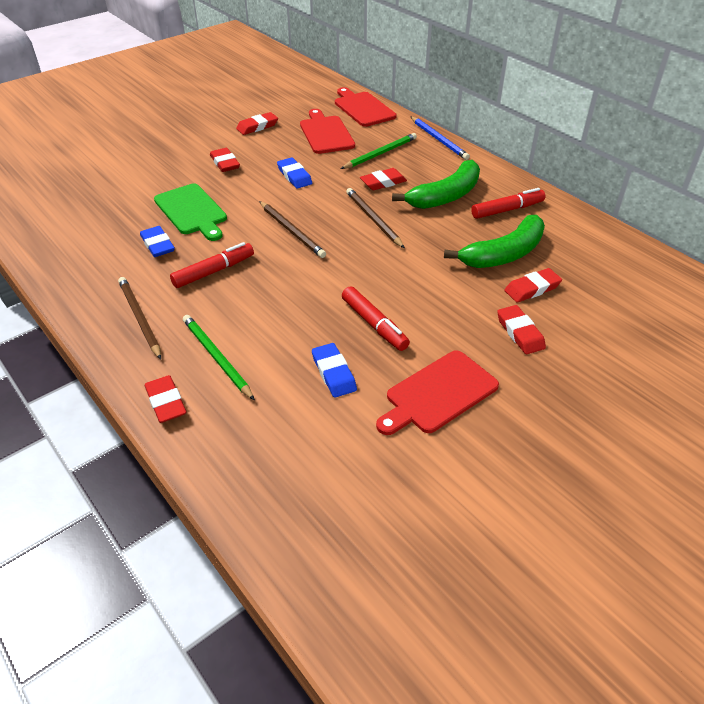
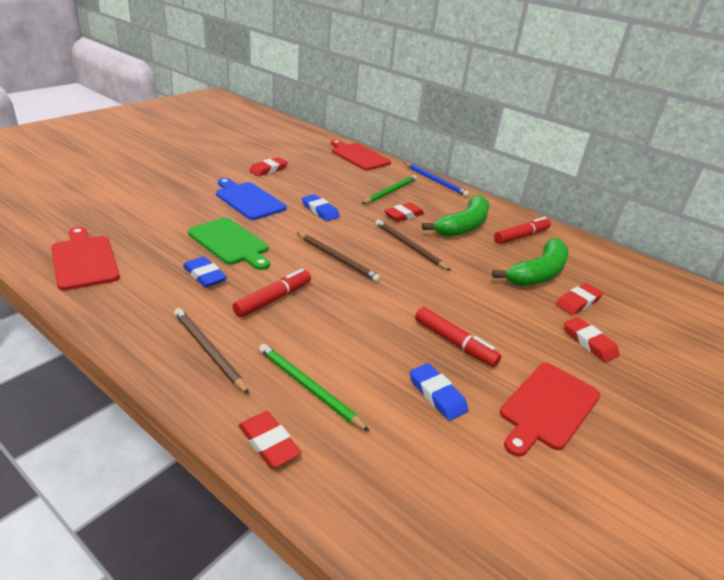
camera: 15 degrees left, 10 degrees down
red eraser [210,148,240,172] -> blue cutting board [216,178,286,220]
red cutting board [300,109,355,154] -> red cutting board moved to [51,227,120,290]

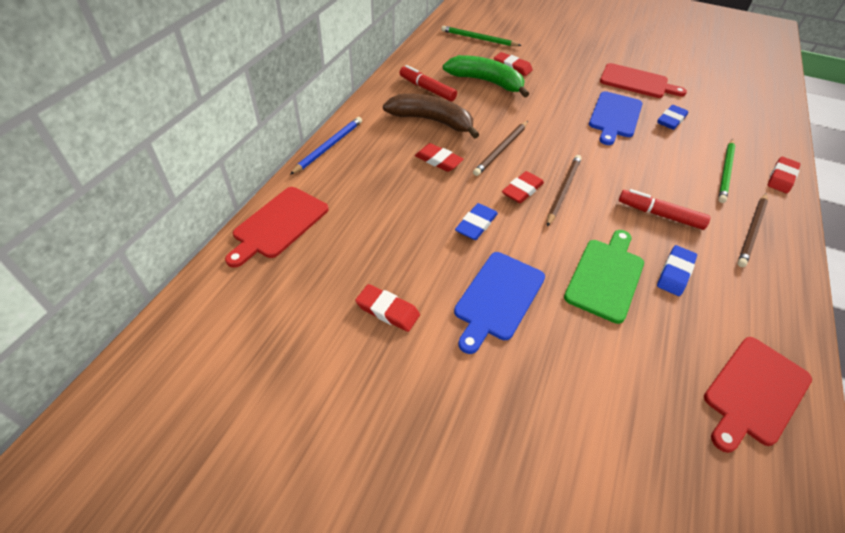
camera: 105 degrees left, 15 degrees up
green pencil [362,175,417,204] -> green pencil moved to [441,26,522,46]
red marker [415,307,501,367] -> blue cutting board [589,91,643,145]
green banana [422,195,489,237] -> brown banana [383,94,479,139]
red eraser [564,317,619,362] -> red eraser moved to [502,171,544,203]

